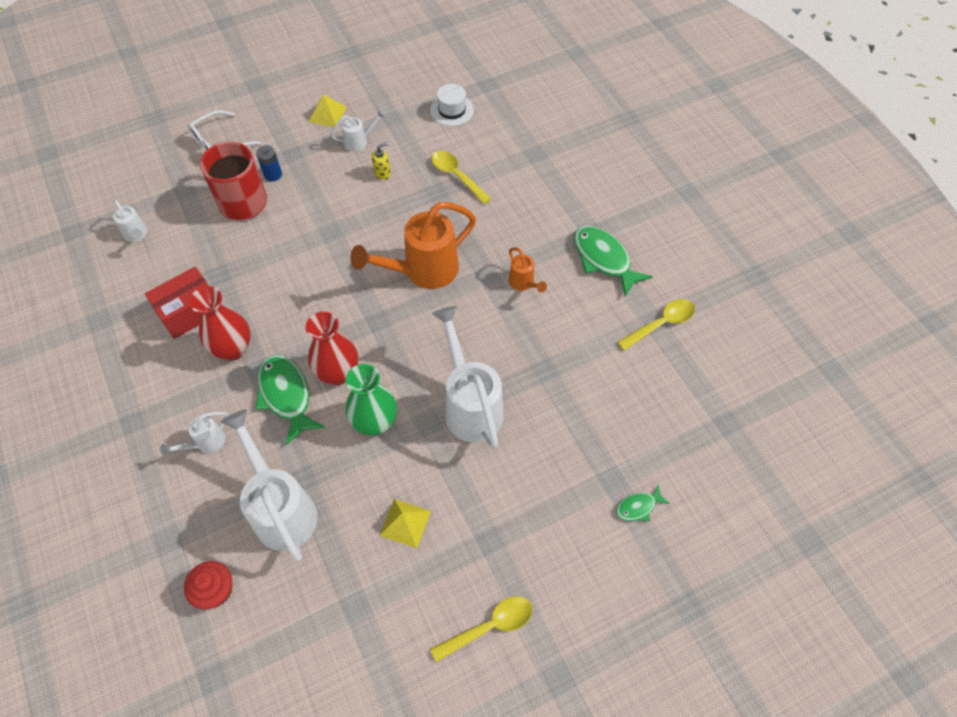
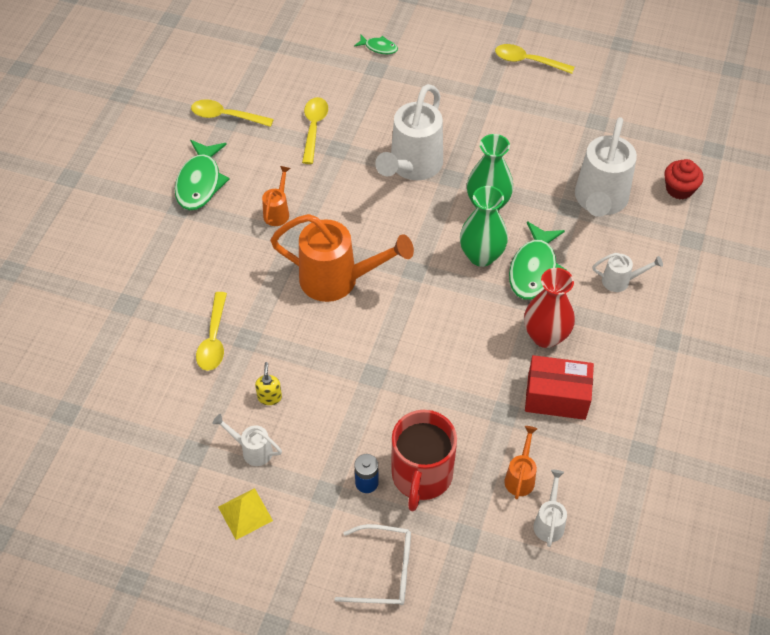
camera: 135 degrees left, 5 degrees down
red vase [305,312,358,385] -> green vase [460,186,508,267]
yellow soap dispenser [372,142,391,180] -> yellow soap dispenser turned 75 degrees clockwise [255,362,282,405]
yellow pyramid [380,499,431,548] -> none
white hat [430,84,474,126] -> none
none -> yellow spoon [302,97,328,164]
none -> orange watering can [504,426,537,499]

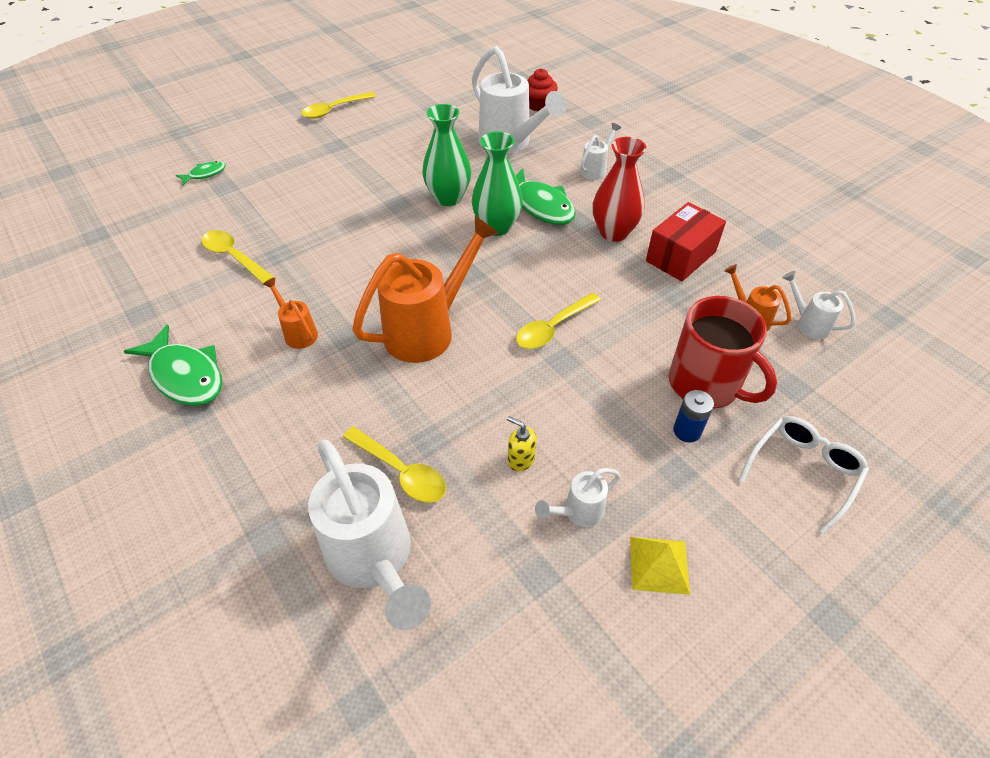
camera: 55 degrees left, 5 degrees down
yellow spoon [191,99,274,127] -> yellow spoon moved to [516,292,601,349]
white watering can [375,84,443,180] -> white watering can moved to [308,440,431,630]

